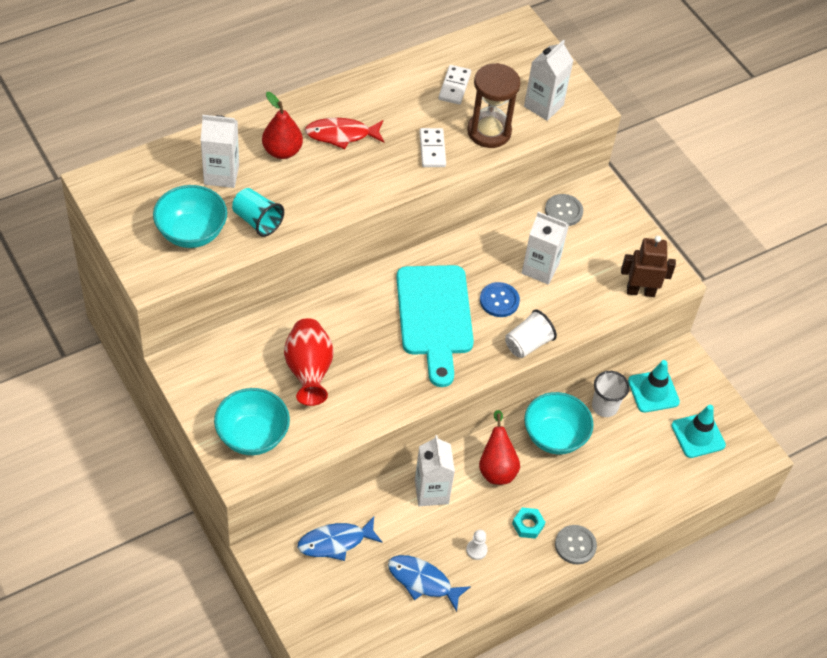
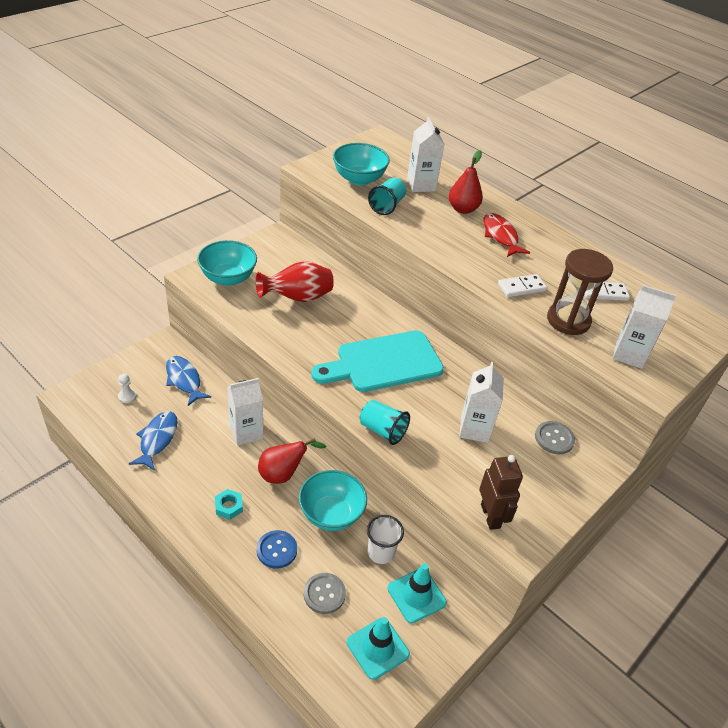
camera: 75 degrees right, 10 degrees down
white pawn [466,530,488,560] -> white pawn moved to [118,374,137,403]
blue button [480,282,520,317] -> blue button moved to [257,530,297,569]
white cup [505,309,557,358] -> turquoise cup [360,400,410,445]
grey button [555,525,597,565] -> grey button moved to [304,573,346,614]

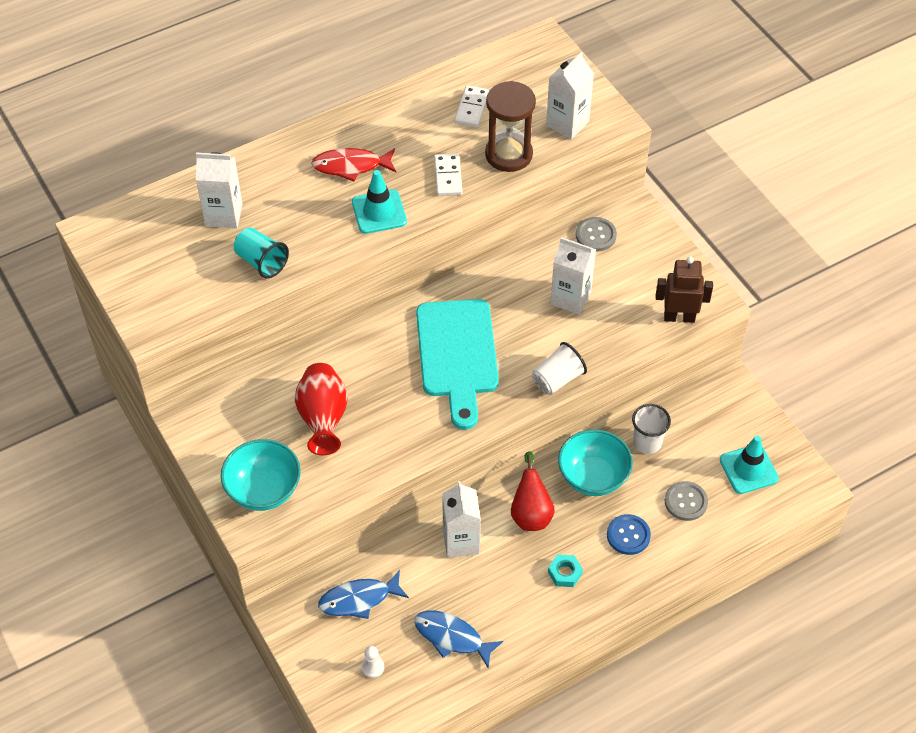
camera: 70 degrees left, 10 degrees up
turquoise bowl [333,143,390,186] -> none
turquoise cup [360,400,410,445] -> white cup [532,342,587,395]
turquoise traffic cone [388,563,447,623] -> turquoise traffic cone moved to [352,170,407,234]
red pear [449,150,483,214] -> none

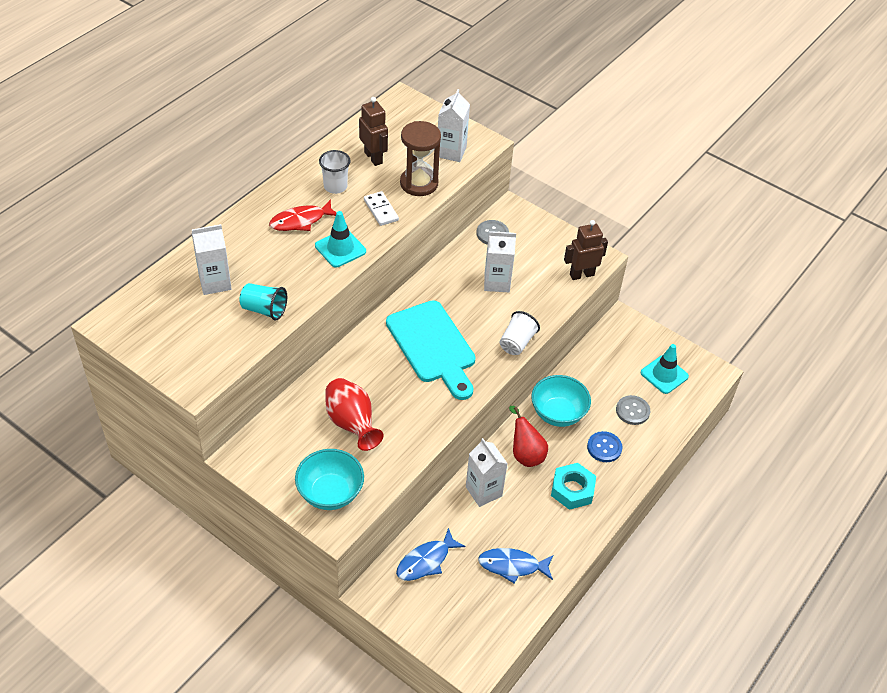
camera: 25 degrees left, 5 degrees down
white pawn [361,646,384,678] -> none
white domino [454,85,489,127] -> brown robot [359,97,388,166]
turquoise nut [548,554,583,587] -> turquoise nut [551,463,596,510], size x1.69
white cup [632,404,671,454] -> white cup moved to [319,150,351,194]

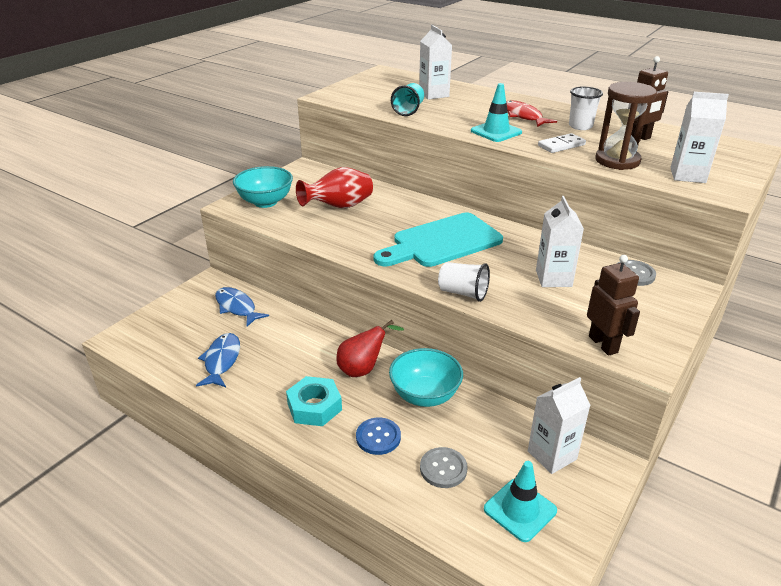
camera: 90 degrees right, 15 degrees down
white carton [466,438,508,507] -> white carton moved to [528,377,591,474]

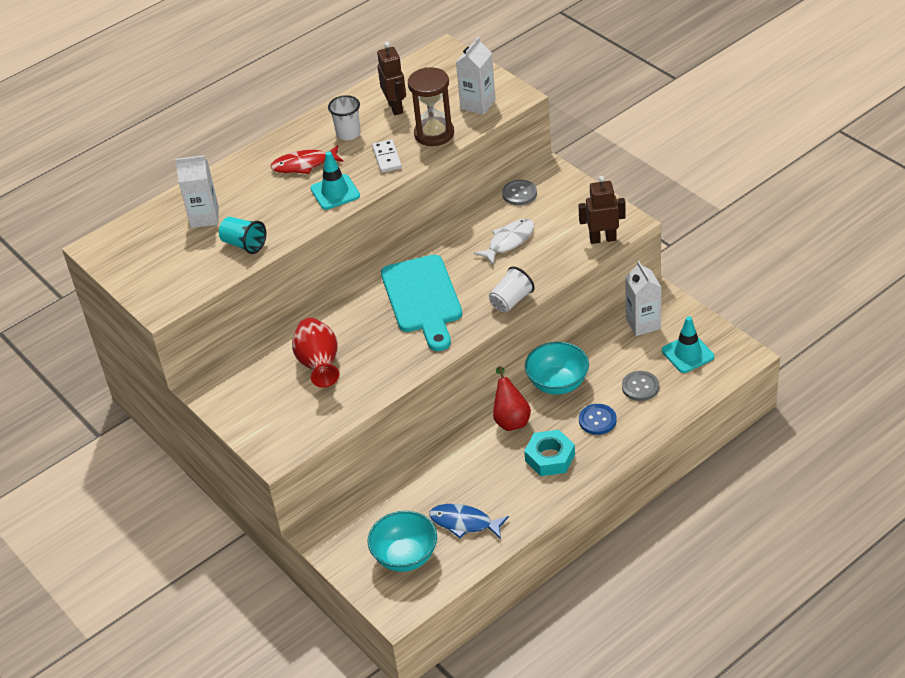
camera: 70 degrees left, 10 degrees up
blue fish [215,287,269,326] -> none
turquoise bowl [233,166,293,208] -> turquoise bowl moved to [367,511,437,572]
white carton [536,196,584,287] -> white fish [474,219,534,265]

